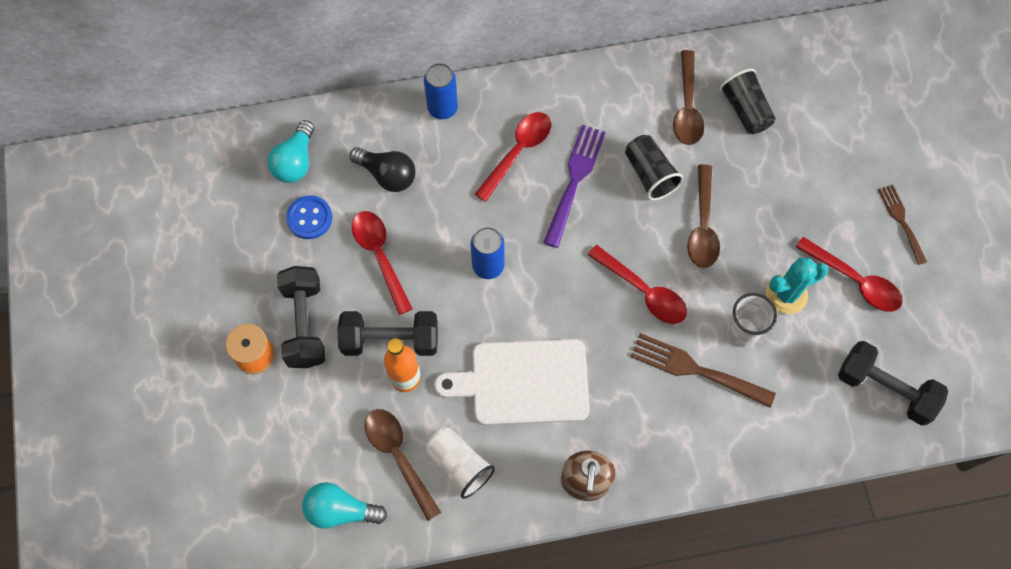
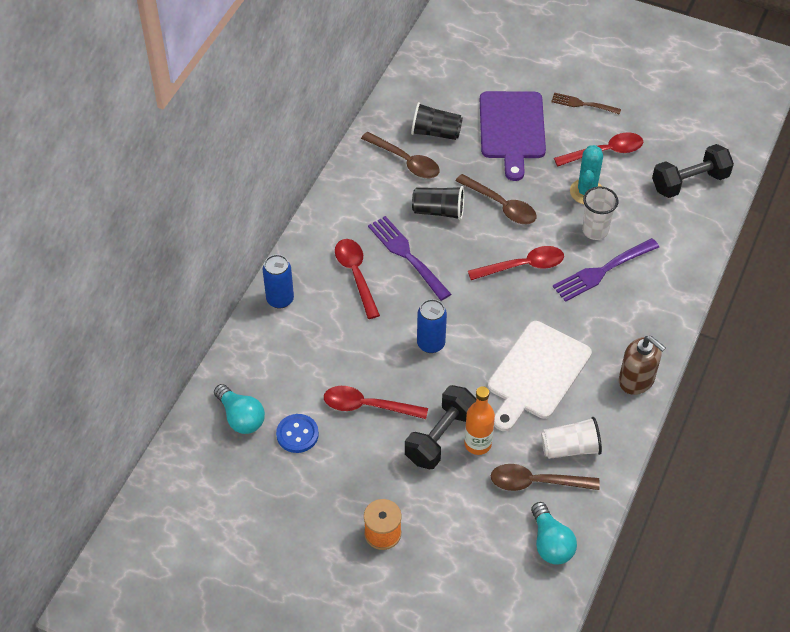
camera: 55 degrees left, 15 degrees down
black dumbbell [277,266,326,368] -> none
turquoise light bulb [302,482,387,529] -> turquoise light bulb turned 60 degrees counterclockwise [531,502,577,565]
black light bulb [350,147,416,192] -> none
brown fork [631,333,776,408] -> purple fork [553,238,659,302]
none -> purple cutting board [480,91,546,181]

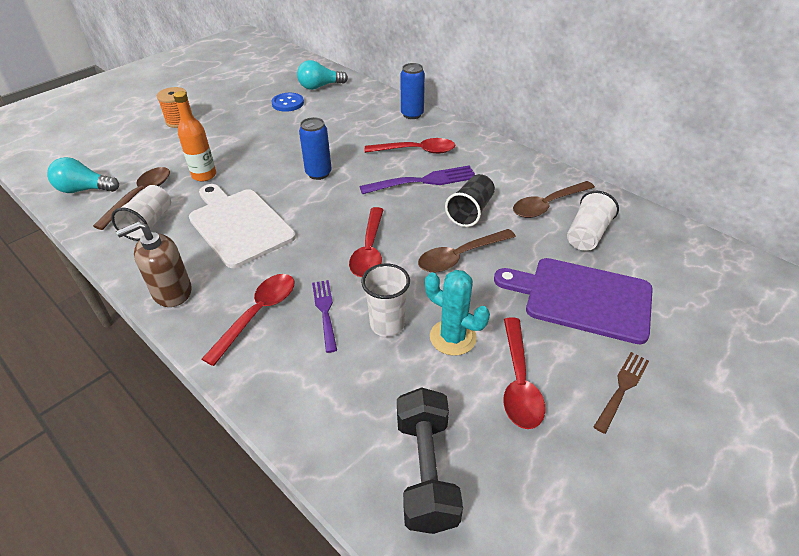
camera: 110 degrees right, 10 degrees down
red spoon [324,386,428,419] -> red spoon moved to [202,274,294,366]
black dumbbell [405,385,476,469] -> none
black cup [411,102,463,140] -> white cup [567,191,619,251]
purple fork [553,238,659,302] -> purple fork [312,280,337,353], size x0.63

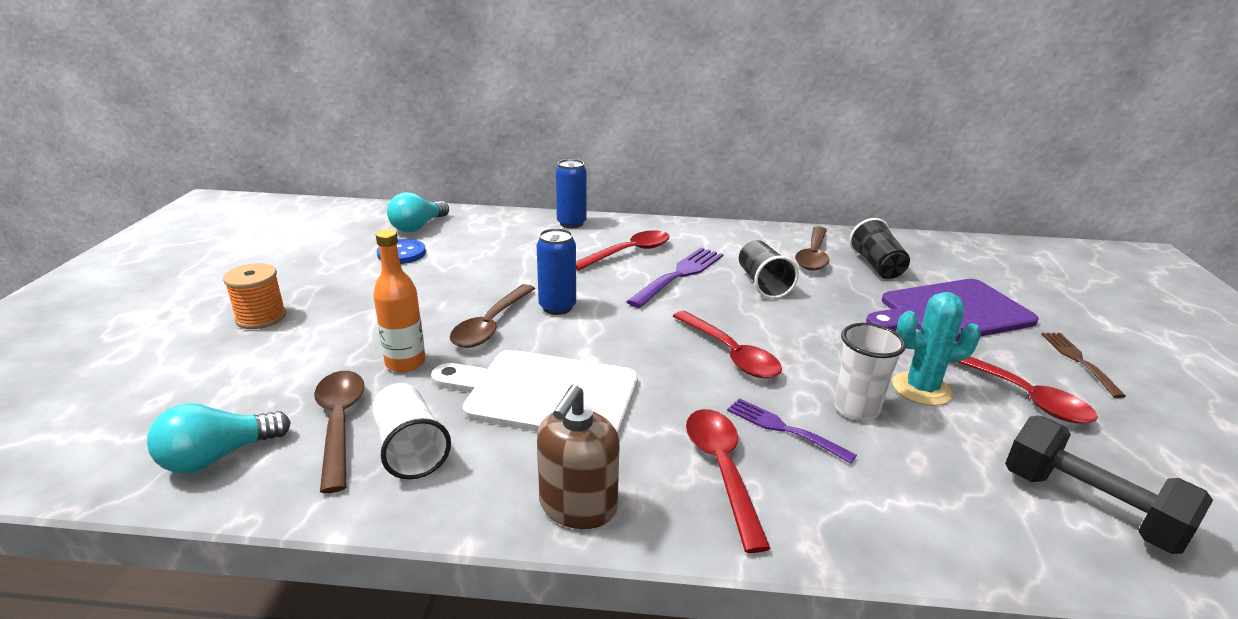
camera: 40 degrees left, 15 degrees down
brown spoon [418,229,516,273] -> brown spoon moved to [450,284,535,348]
white cup [567,191,619,251] -> black cup [849,218,910,279]

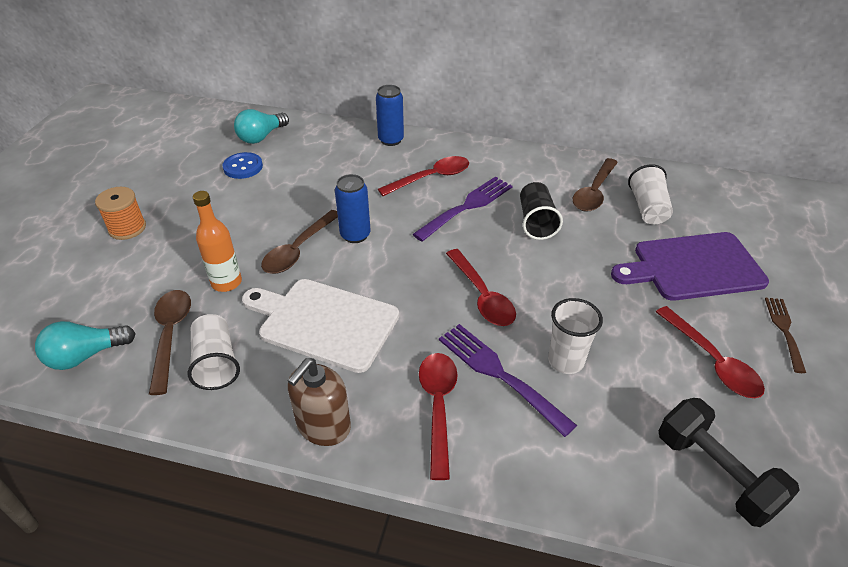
camera: 10 degrees right, 15 degrees up
purple fork [727,398,857,464] -> purple fork [439,324,577,437], size x1.58
black cup [849,218,910,279] -> white cup [628,164,673,224]
turquoise cactus [893,292,981,406] -> none

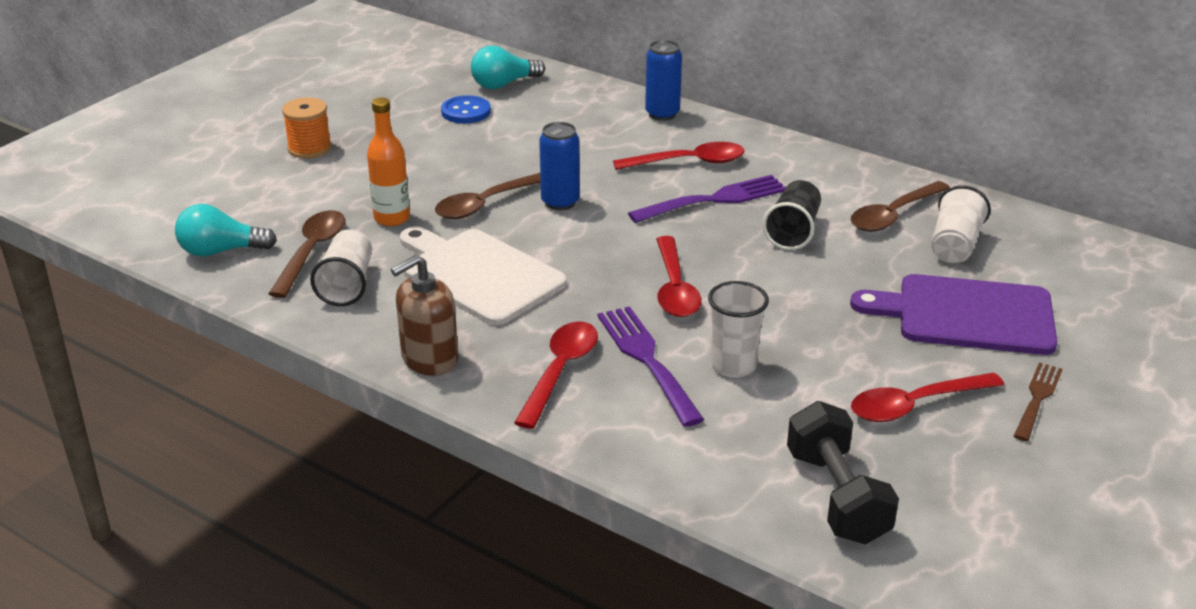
camera: 20 degrees right, 10 degrees down
red spoon [656,306,765,398] -> red spoon turned 75 degrees clockwise [851,372,1004,422]

